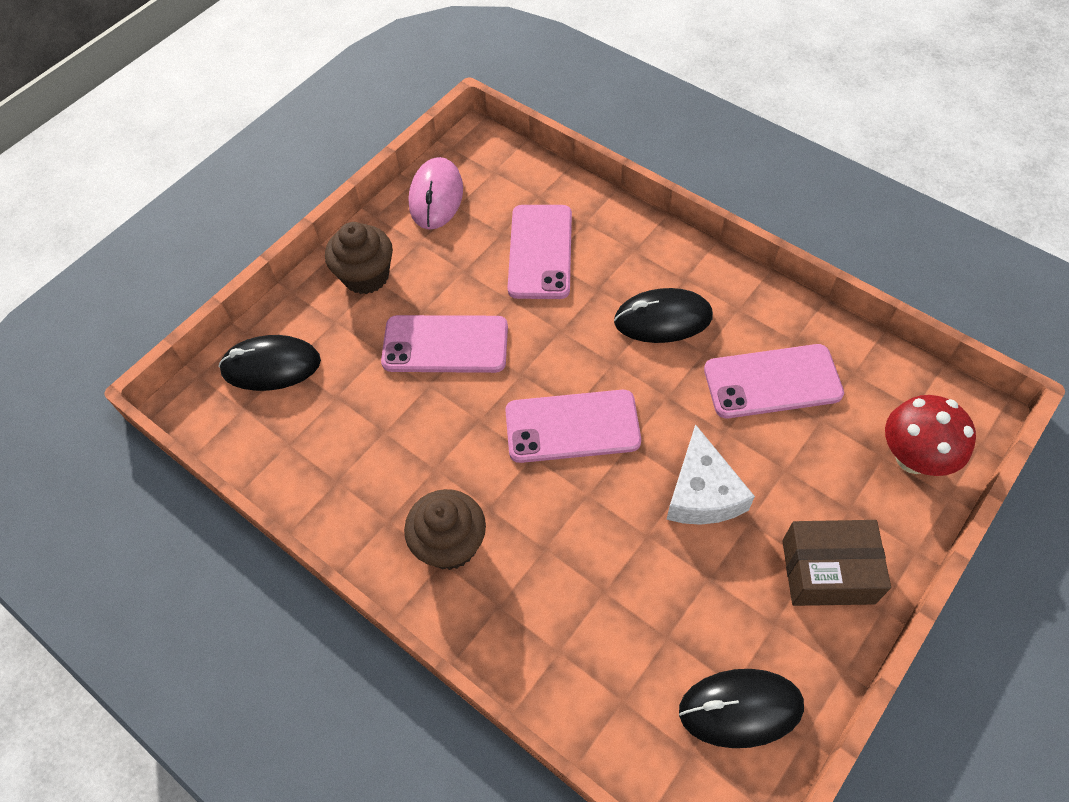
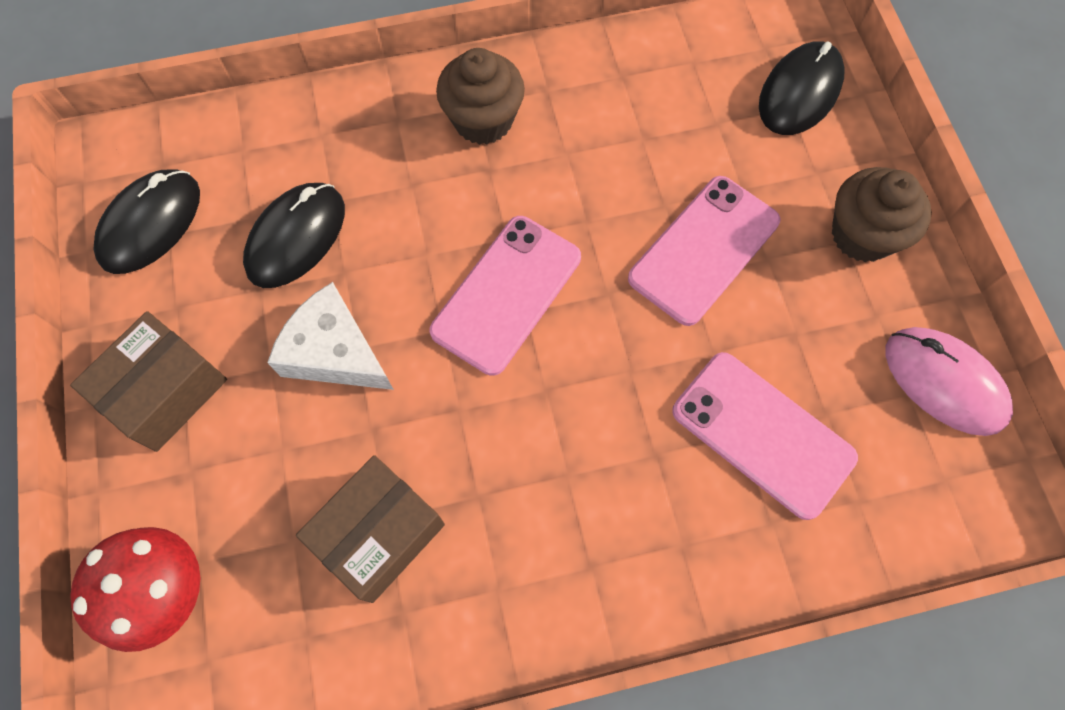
camera: 125 degrees right, 10 degrees up
black mouse [614,288,713,343] -> black mouse moved to [243,183,345,288]
pink phone [704,344,844,418] -> brown box [296,455,445,603]

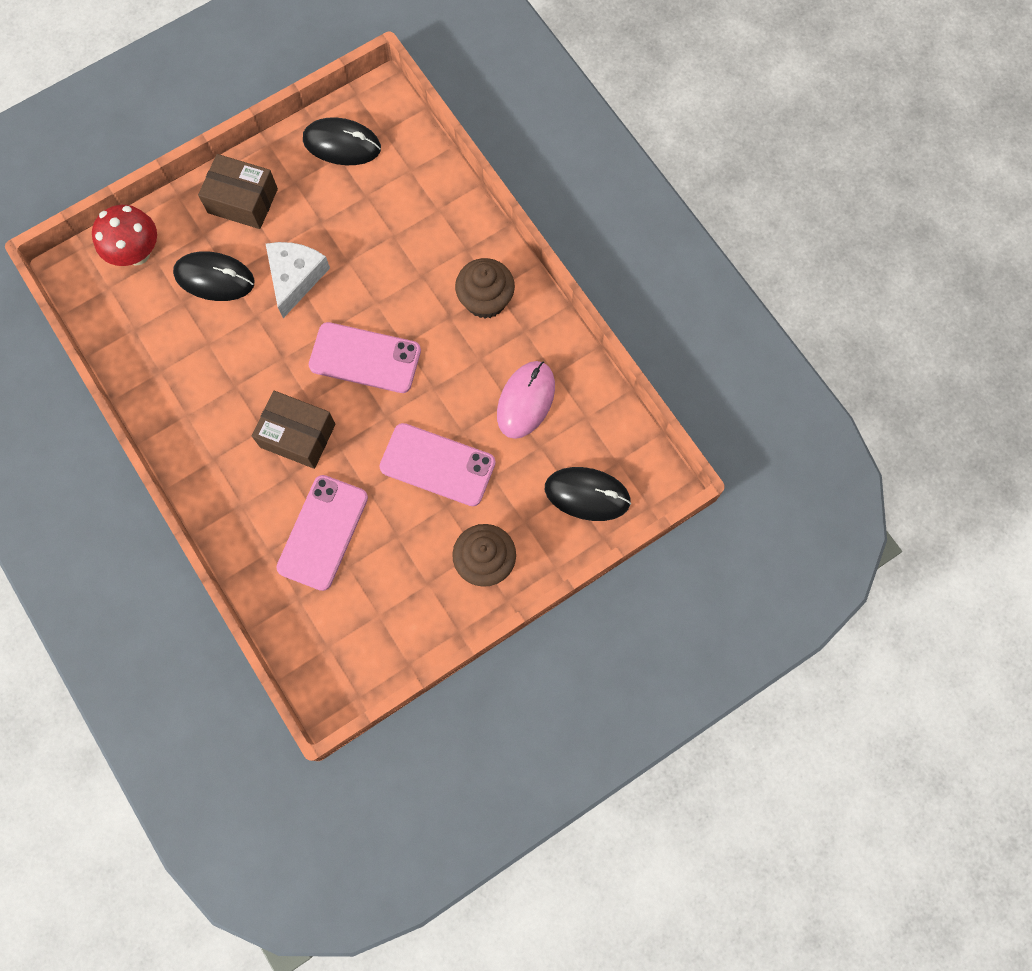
camera: 70 degrees right, 5 degrees up
black mouse [243,183,345,288] -> black mouse moved to [173,251,255,301]
brown box [296,455,445,603] -> brown box moved to [252,391,336,469]
pink mouse [885,327,1013,436] -> pink mouse moved to [497,361,555,439]

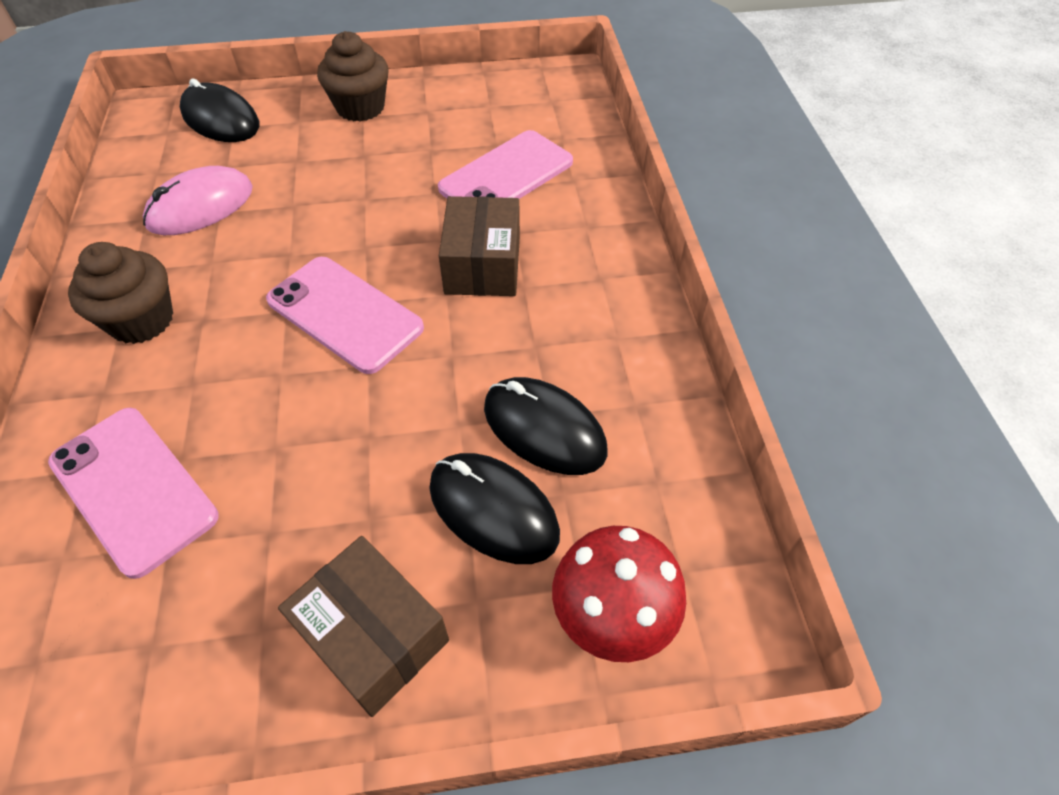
camera: 155 degrees left, 20 degrees down
brown box [252,391,336,469] -> brown box turned 45 degrees clockwise [439,196,520,296]
white cheese [266,242,330,318] -> none
black mouse [303,117,381,165] -> black mouse moved to [484,377,607,475]
pink phone [379,423,496,506] -> pink phone moved to [48,408,219,579]

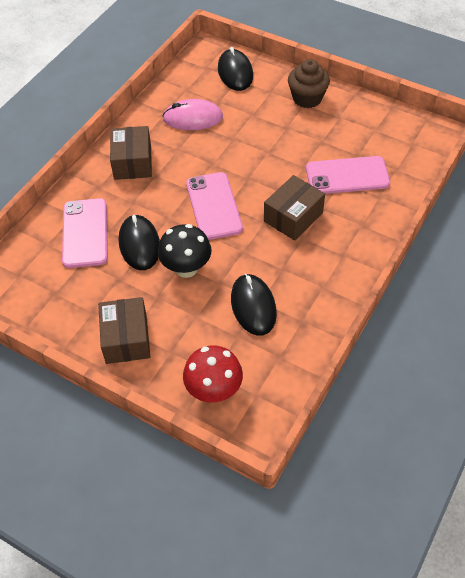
camera: 40 degrees right, 0 degrees up
brown cupcake [68,242,173,344] -> brown box [110,126,152,180]
black mouse [429,453,560,564] -> black mouse moved to [119,214,160,270]
none -> black mushroom [158,224,212,278]

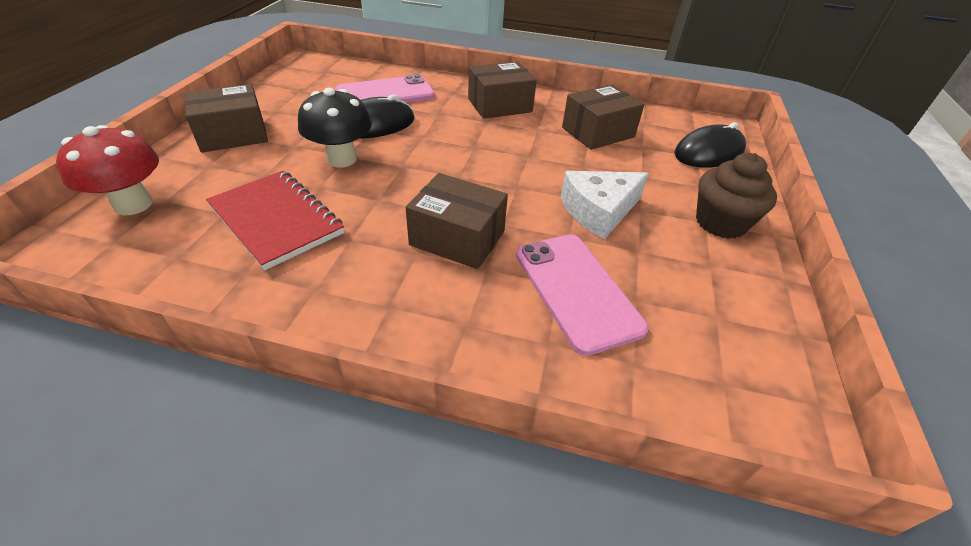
camera: 70 degrees right, 10 degrees down
pink mouse [162,99,223,130] -> brown box [562,85,644,150]
pink phone [186,172,243,240] -> none
black mouse [231,274,277,336] -> red notebook [206,170,344,270]
none -> white cheese [561,171,649,239]

